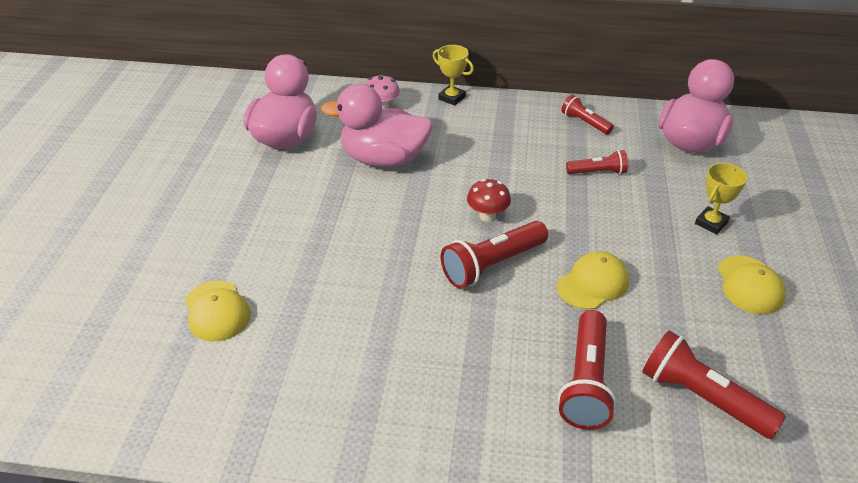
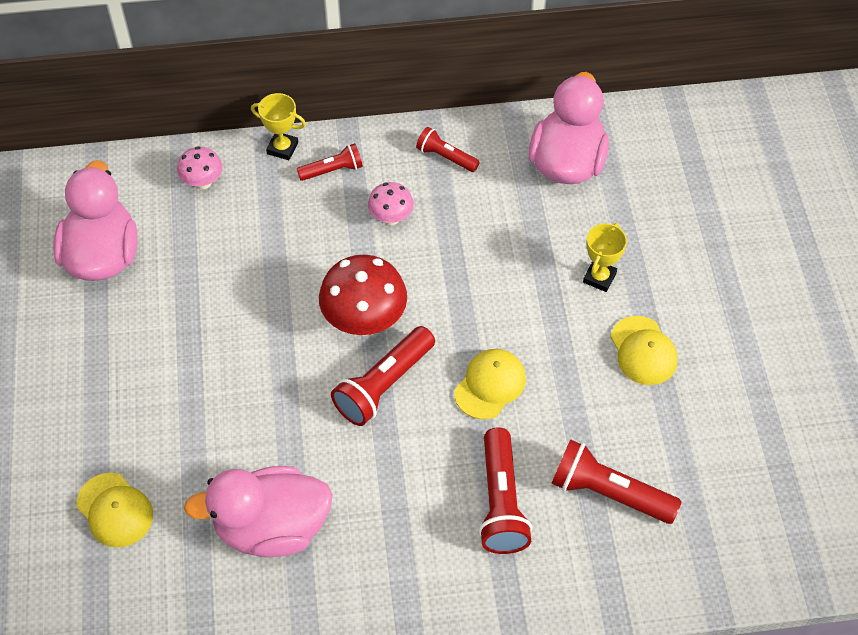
camera: 15 degrees left, 15 degrees up
pink duck [321,84,433,167] -> pink duck moved to [184,466,332,558]
red mushroom [467,179,511,222] -> red mushroom [319,255,407,336], size x1.81
red flashlight [566,150,628,174] -> red flashlight moved to [297,143,363,181]
none -> pink mushroom [368,182,414,225]

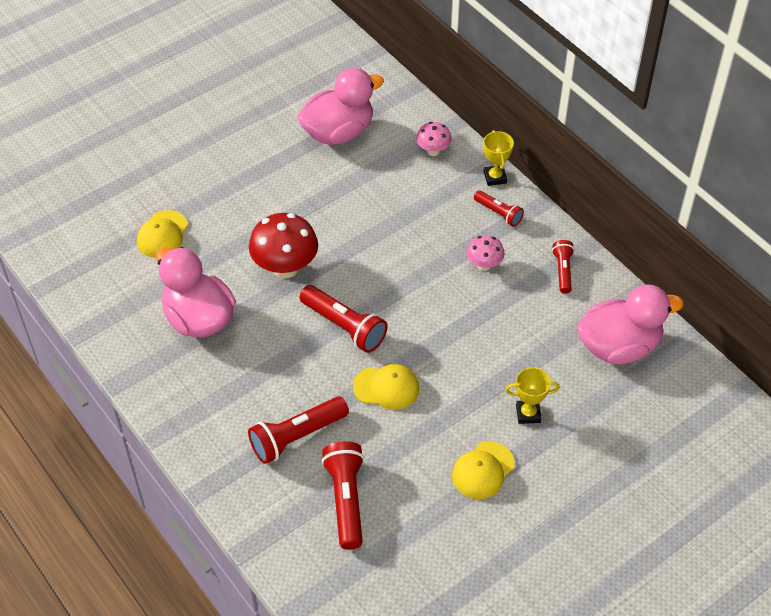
camera: 60 degrees right, 5 degrees down
red mushroom [319,255,407,336] -> red mushroom moved to [249,213,318,278]
red flashlight [331,326,435,426] -> red flashlight turned 150 degrees counterclockwise [300,285,387,353]

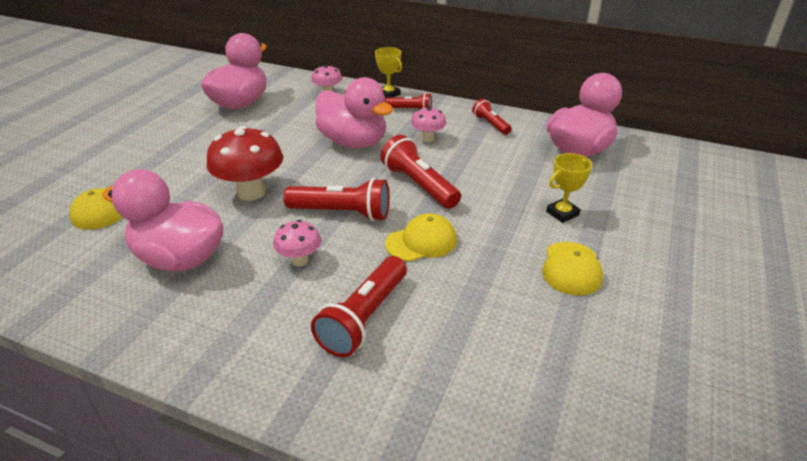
camera: 30 degrees left, 15 degrees down
red flashlight [321,441,364,550] -> red flashlight moved to [380,135,461,209]
none -> pink mushroom [273,220,321,267]
none -> pink duck [315,77,393,148]

